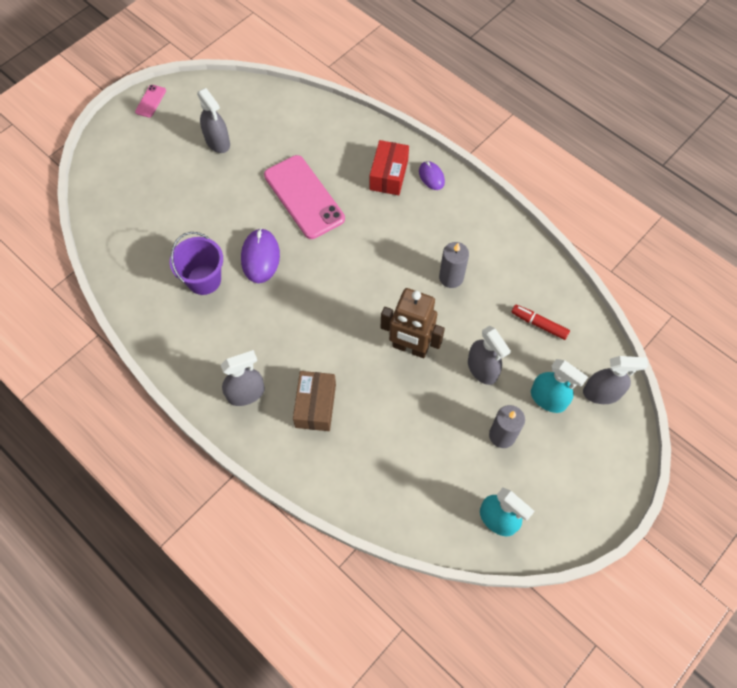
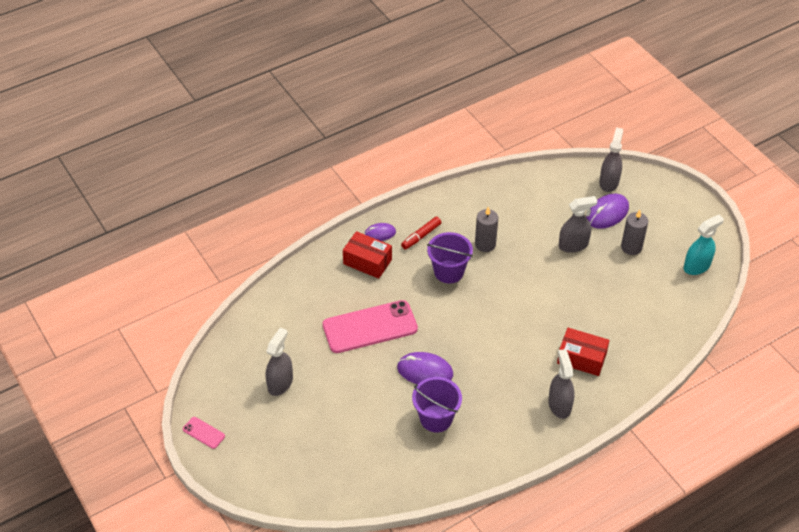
camera: 75 degrees left, 15 degrees down
grey spray bottle [197,88,230,153] -> grey spray bottle turned 45 degrees counterclockwise [266,328,293,396]
brown box [293,371,336,431] -> red box [557,328,610,376]
brown robot [381,288,445,358] -> none
red marker [511,305,570,340] -> red marker moved to [401,217,441,250]
turquoise spray bottle [531,359,588,413] -> purple mouse [586,194,629,229]
none -> purple bucket [427,232,473,284]

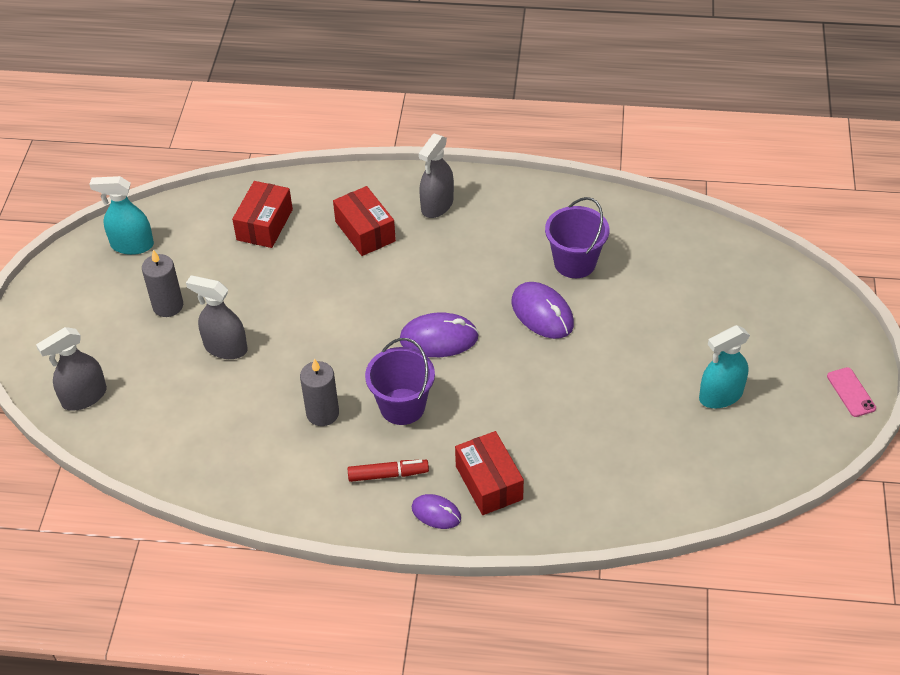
camera: 140 degrees left, 0 degrees up
grey spray bottle [266,328,293,396] -> turquoise spray bottle [699,325,750,408]
pink phone [323,300,418,353] -> none
purple mouse [586,194,629,229] -> purple mouse moved to [400,312,479,357]
none -> red box [232,181,293,248]

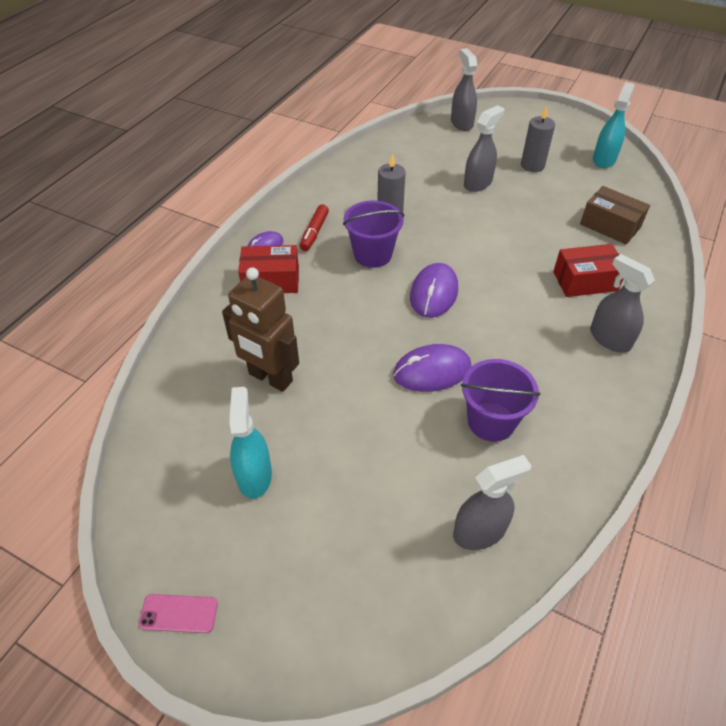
camera: 110 degrees right, 0 degrees up
red box [232,181,293,248] -> brown box [580,186,650,244]
none -> brown robot [222,267,299,392]
none -> grey spray bottle [453,455,531,550]

